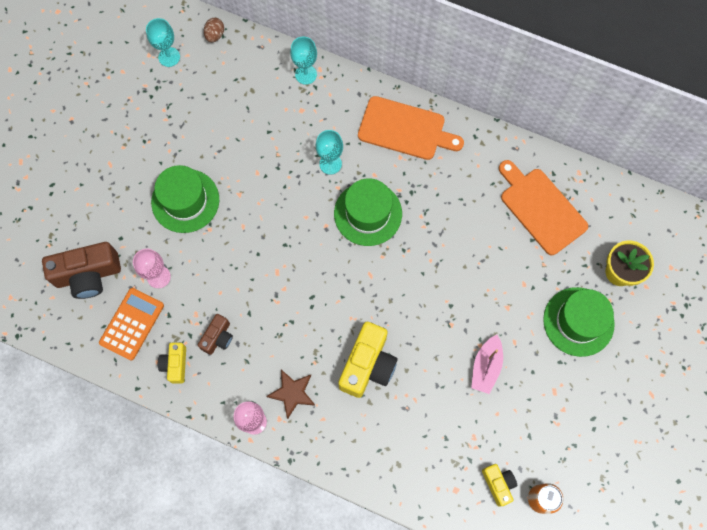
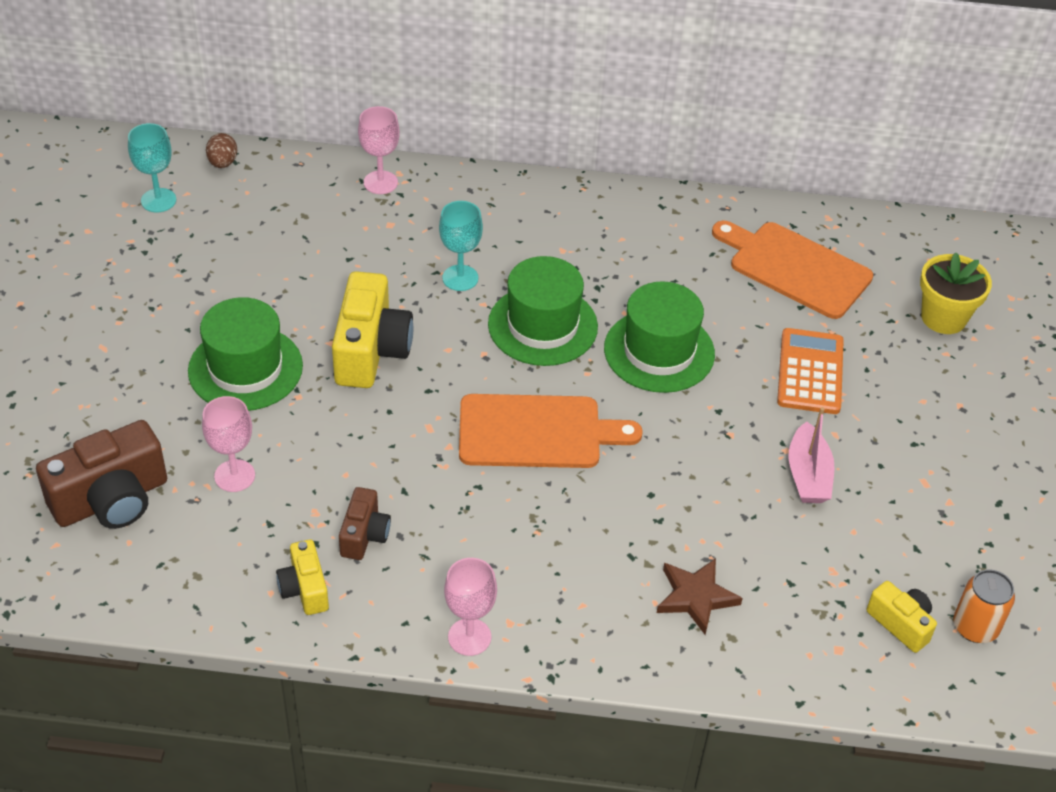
camera: 20 degrees left, 25 degrees down
orange calculator [99,288,164,360] -> orange calculator moved to [777,328,844,414]
brown star [266,370,315,419] -> brown star moved to [657,558,743,635]
turquoise goblet [290,36,317,85] -> pink goblet [358,106,400,194]
yellow camera [338,322,398,398] -> yellow camera moved to [332,271,414,388]
orange cutting board [358,96,464,160] -> orange cutting board moved to [459,394,643,468]
green hat [543,287,615,357] -> green hat moved to [604,281,715,393]

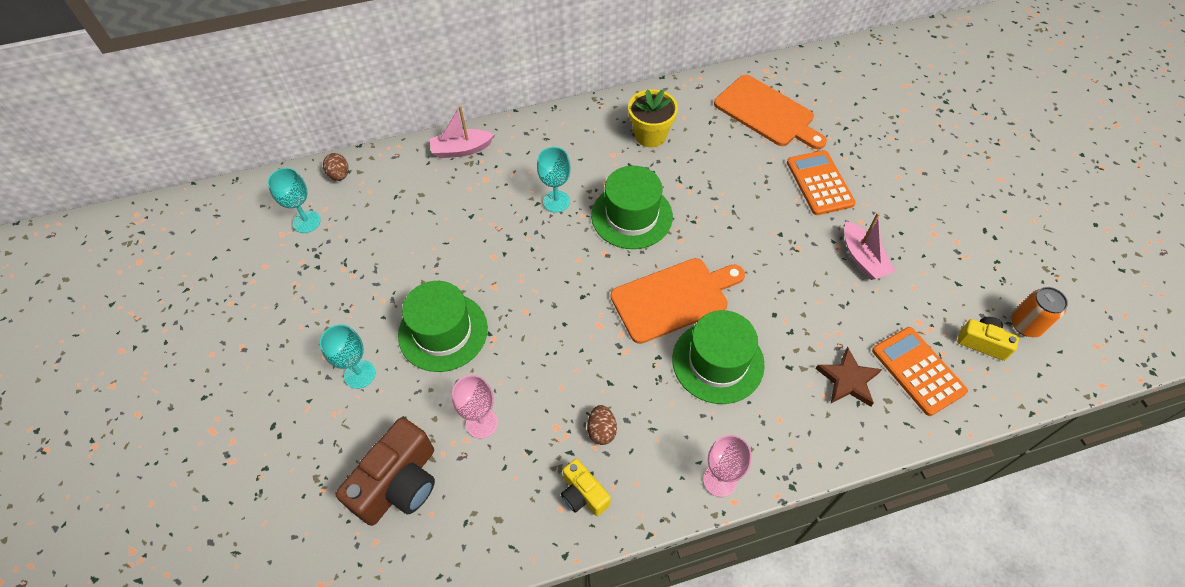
camera: 20 degrees left, 10 degrees up
yellow camera [332,271,414,388] -> none
brown camera [339,487,391,560] -> brown egg [587,405,617,445]
pink goblet [358,106,400,194] -> pink boat [429,106,494,158]
green hat [604,281,715,393] -> green hat moved to [672,310,765,404]
orange cutting board [712,221,873,319] -> orange cutting board turned 150 degrees counterclockwise [714,75,827,149]
yellow flower pot [920,253,992,334] -> yellow flower pot moved to [628,89,678,147]
none -> turquoise goblet [320,324,375,389]
none -> orange calculator [872,327,968,416]

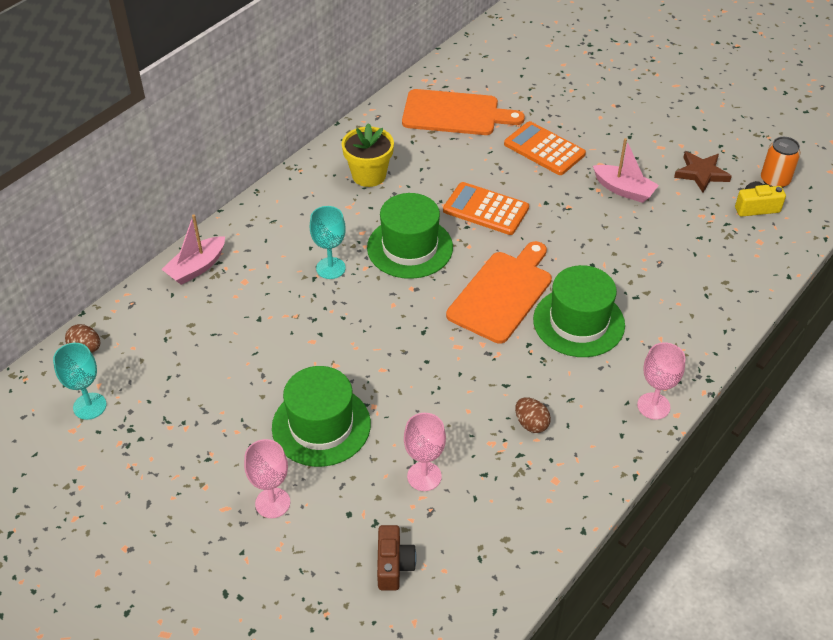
camera: 35 degrees left, 10 degrees down
turquoise goblet [320,324,375,389] -> pink goblet [244,439,290,518]
brown camera [335,417,435,526] -> brown camera [377,525,417,590], size x0.55
yellow camera [561,459,611,516] -> none
brown star [816,347,882,407] -> brown star moved to [674,151,732,193]
orange calculator [872,327,968,416] -> orange calculator moved to [443,182,529,235]

